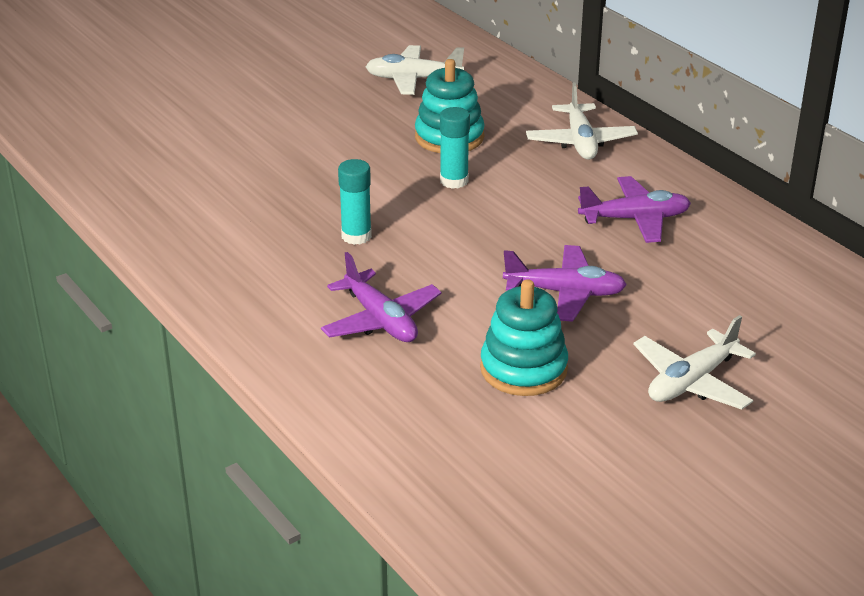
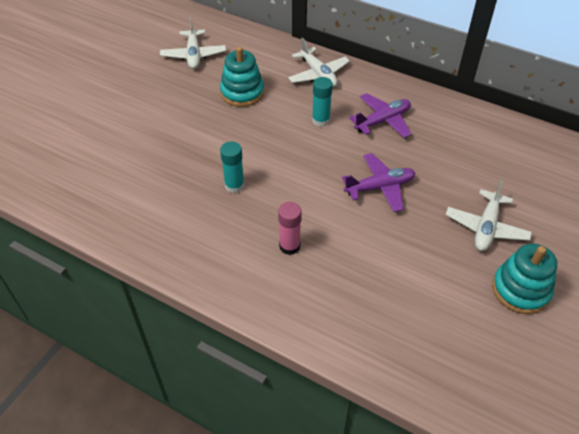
camera: 25 degrees left, 15 degrees up
purple plane [321,252,441,342] -> pink glue stick [278,202,302,255]
white plane [366,45,464,95] -> white plane turned 75 degrees counterclockwise [160,18,226,69]
turquoise glue stick [440,107,470,189] -> turquoise glue stick moved to [312,77,333,127]
turquoise stacking toy [480,279,568,396] -> turquoise stacking toy moved to [492,244,557,314]

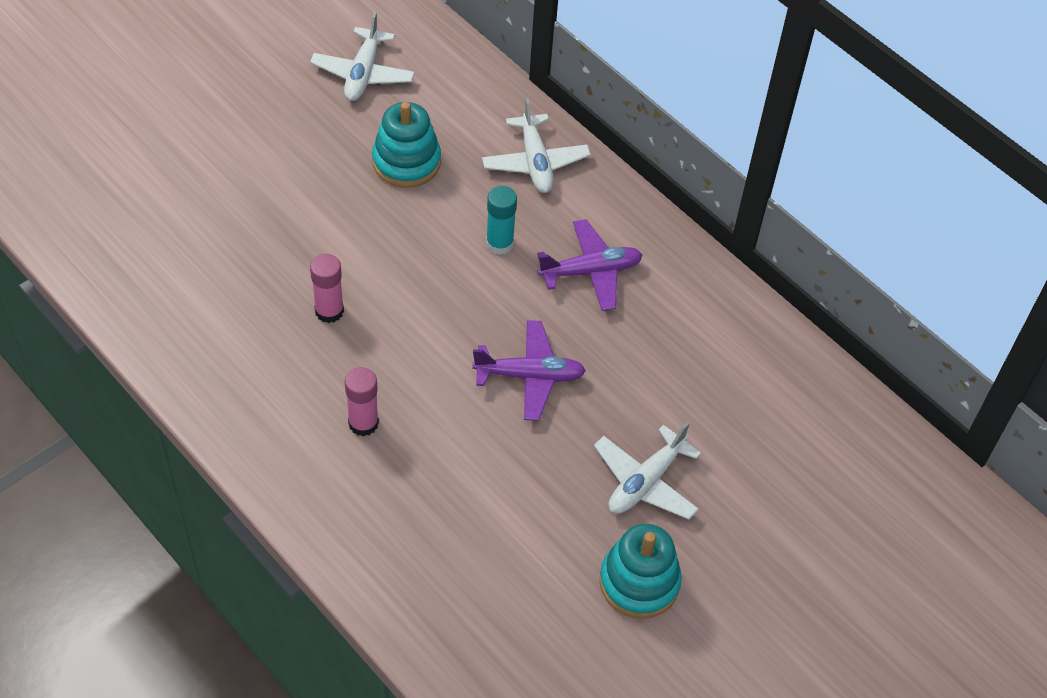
camera: 15 degrees right, 5 degrees up
turquoise glue stick [220,141,244,193] -> pink glue stick [310,254,344,323]

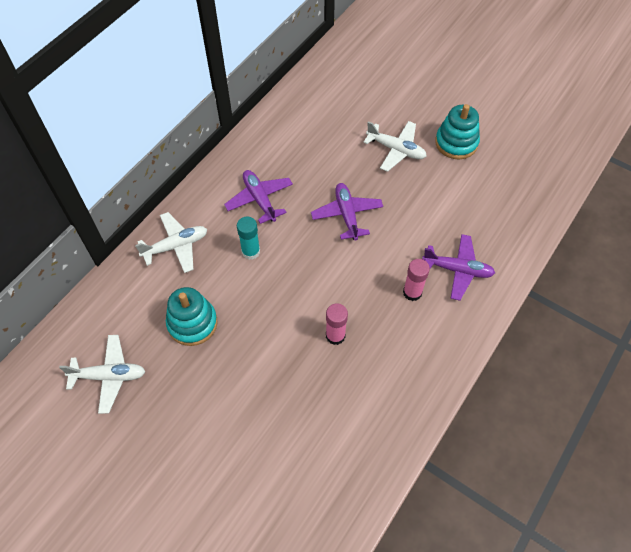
camera: 100 degrees left, 5 degrees up
none -> purple plane [422,234,495,301]

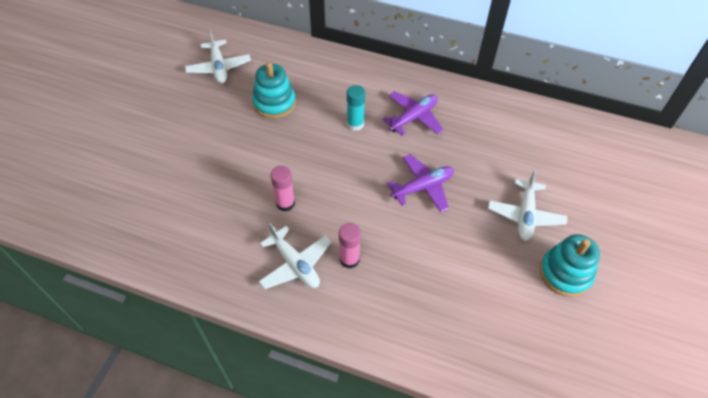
camera: 75 degrees right, 5 degrees down
white plane [135,212,207,273] -> white plane moved to [259,223,331,289]
purple plane [422,234,495,301] -> none

